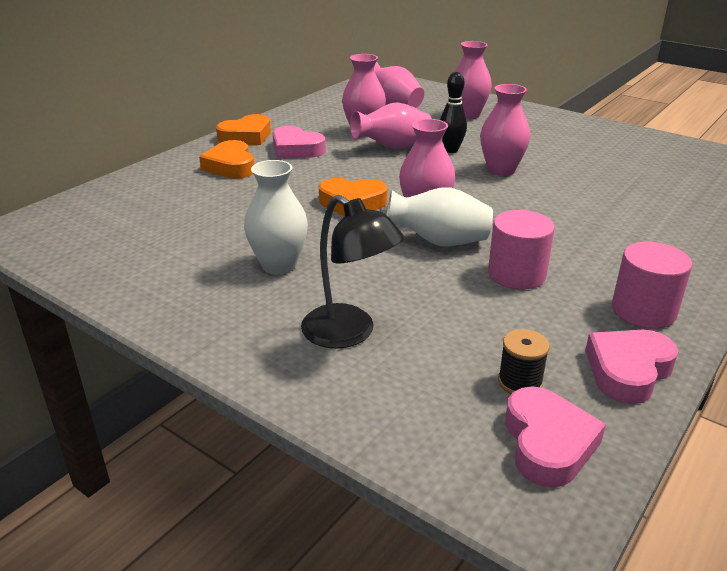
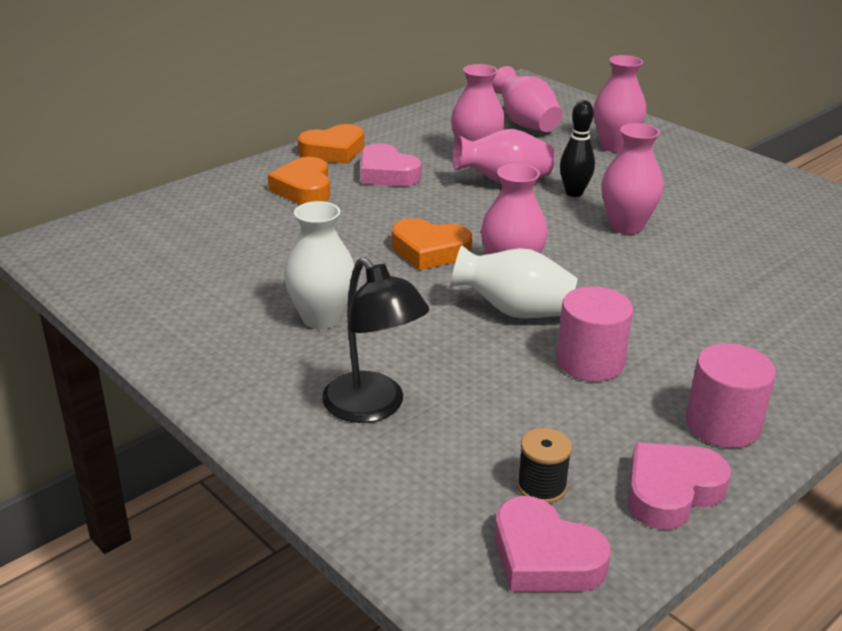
camera: 10 degrees right, 0 degrees up
pink heart [505,386,606,488] -> pink heart turned 120 degrees clockwise [495,496,611,592]

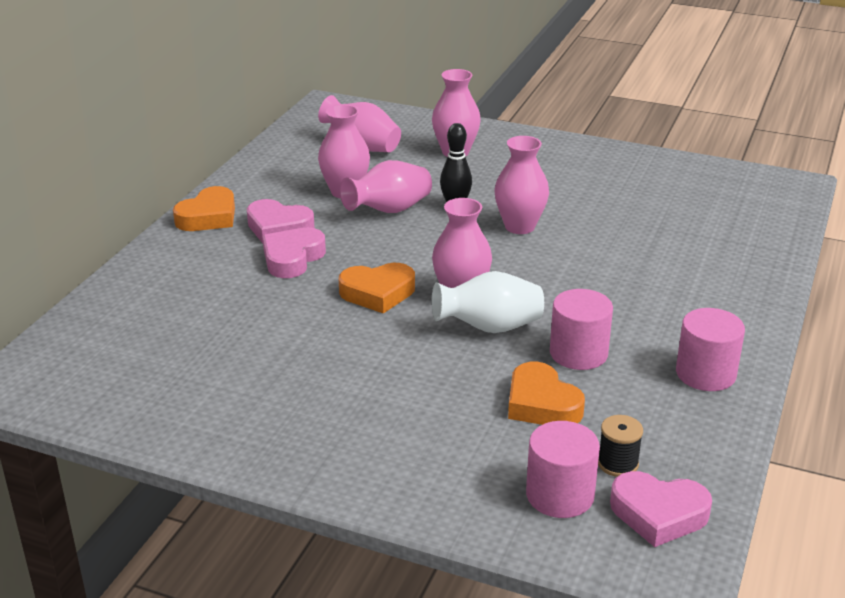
camera: 25 degrees left, 0 degrees up
orange heart [268,157,330,204] -> orange heart moved to [508,362,585,425]
white vase [284,201,354,329] -> none
black lamp [322,257,429,423] -> none
pink heart [628,443,731,530] -> pink heart moved to [263,227,326,278]
none -> pink cylinder [526,421,600,518]

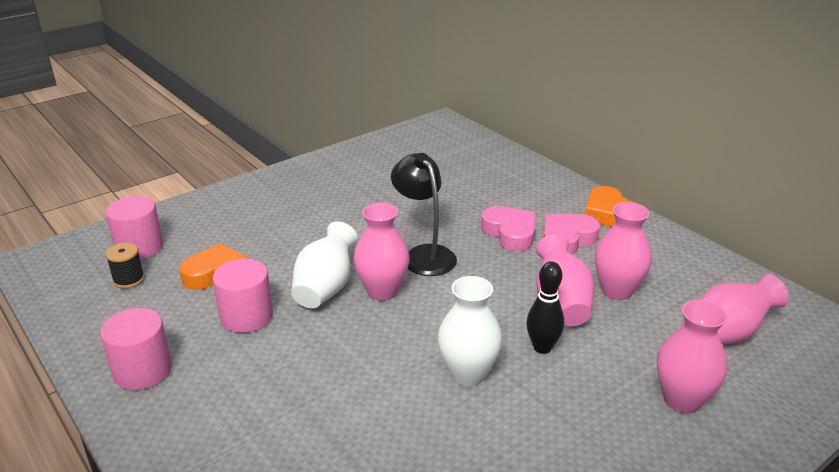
camera: 120 degrees right, 0 degrees up
orange heart [339,263,415,313] -> black lamp [391,153,457,276]
pink vase [494,136,549,234] -> white vase [438,276,502,386]
pink heart [610,471,712,547] -> none

